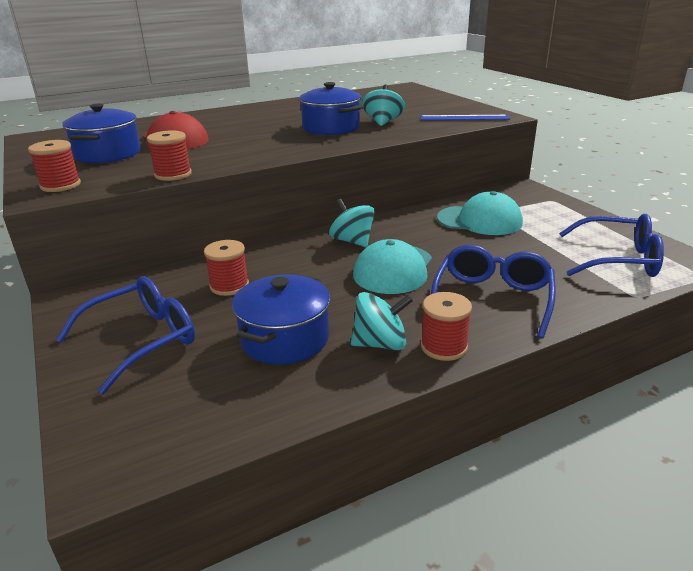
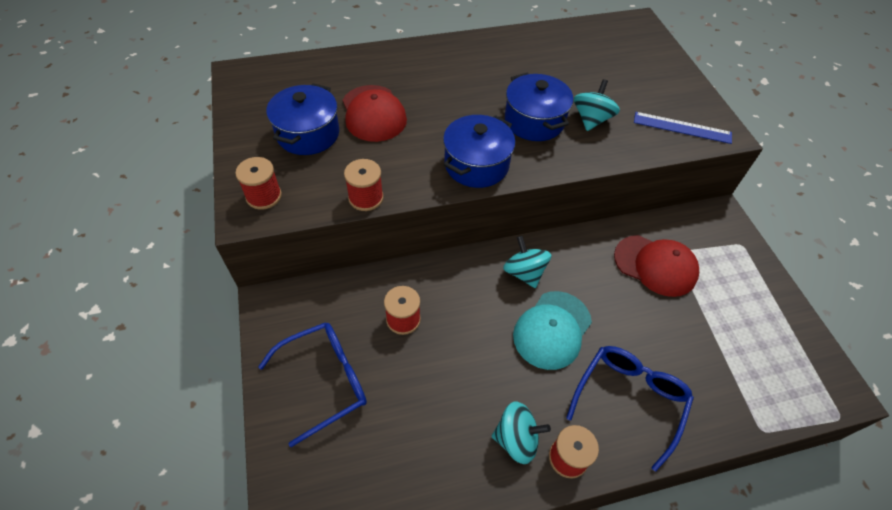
camera: 10 degrees right, 25 degrees up
blue pot [232,274,330,365] -> blue pot moved to [443,115,516,188]
turquoise cap [437,191,523,235] -> red cap [614,235,699,297]
blue glasses [559,214,664,277] -> none

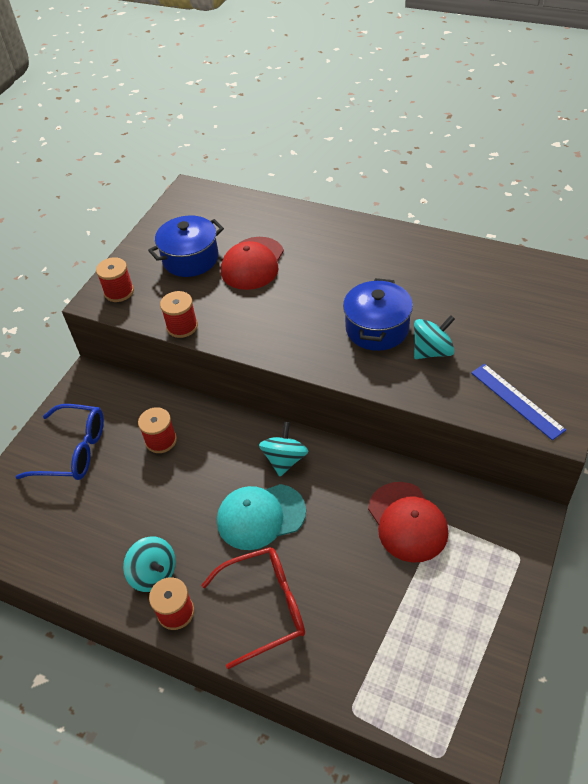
camera: 45 degrees right, 5 degrees down
blue pot [443,115,516,188] -> none
blue glasses [566,346,694,471] -> red glasses [201,547,305,669]

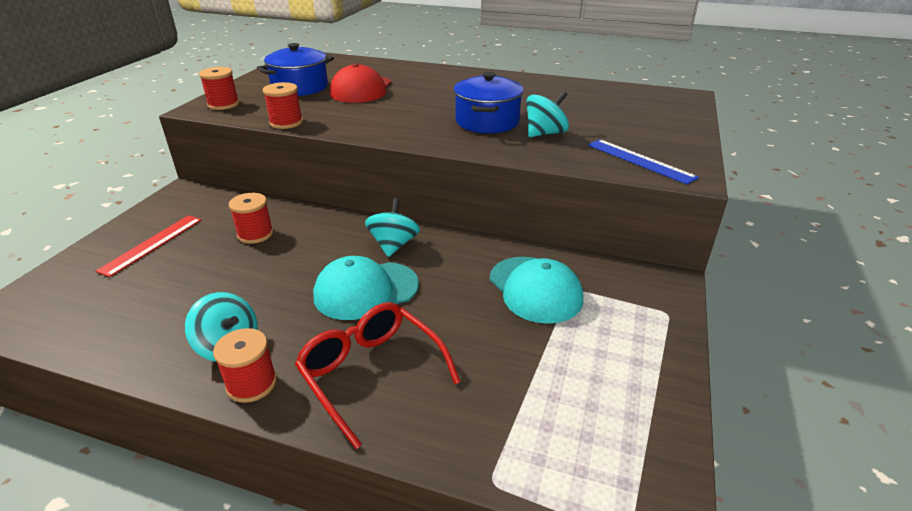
camera: 10 degrees left, 15 degrees down
blue glasses [16,404,104,480] -> red ruler [95,215,202,277]
red glasses [201,547,305,669] -> red glasses turned 105 degrees counterclockwise [295,302,460,449]
red cap [368,482,448,563] -> turquoise cap [490,257,583,324]

